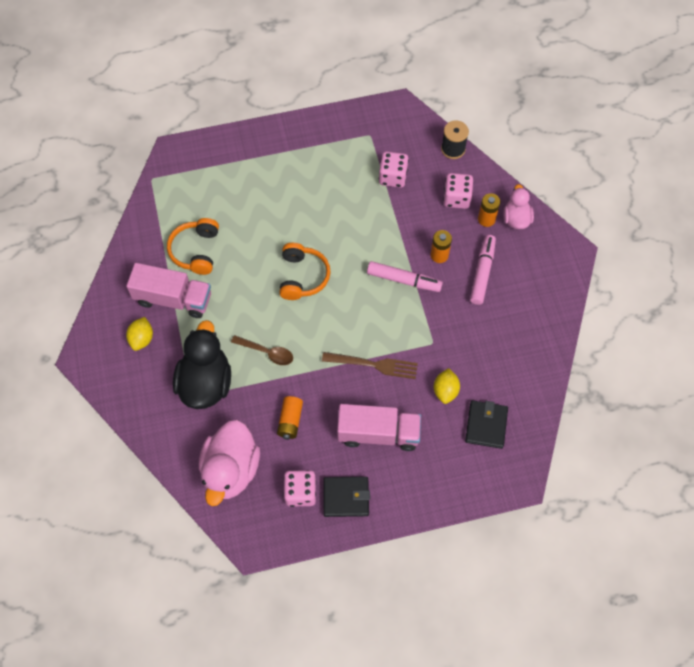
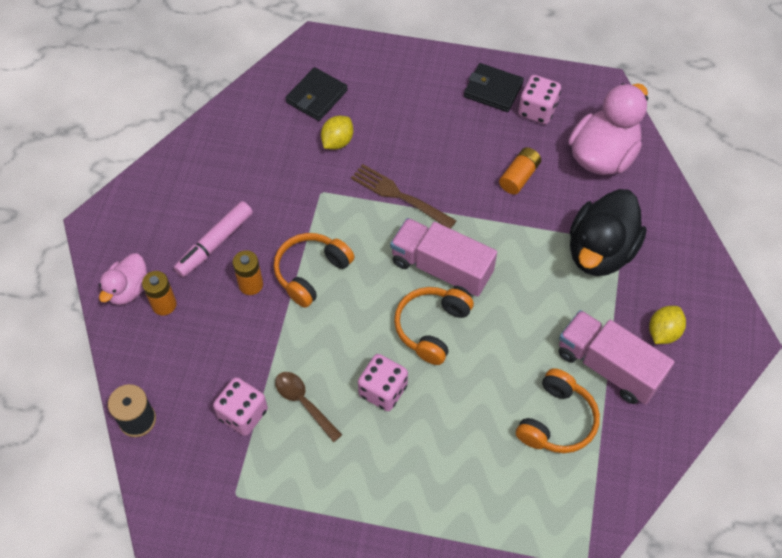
camera: 155 degrees left, 5 degrees down
brown spoon [231,335,293,365] -> brown spoon moved to [275,372,342,442]
pink truck [337,404,421,451] -> pink truck moved to [390,218,497,297]
pink marker [367,261,443,292] -> orange headphones [274,233,355,308]
pink dice [443,173,473,209] -> pink dice moved to [358,354,408,411]

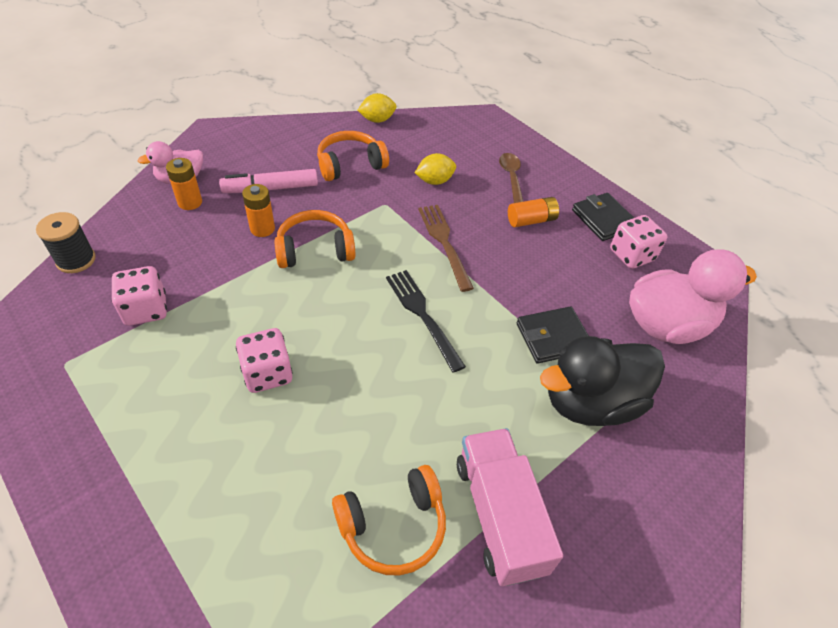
camera: 35 degrees right, 10 degrees down
brown spoon [275,372,342,442] -> brown spoon moved to [499,153,523,203]
black wallet [285,67,348,121] -> black wallet moved to [517,307,589,364]
pink truck [390,218,497,297] -> black fork [386,270,466,373]
orange headphones [394,287,474,365] -> orange headphones moved to [317,131,389,181]
orange battery [499,147,541,194] -> orange battery moved to [508,197,559,227]
yellow lemon [649,306,686,344] -> yellow lemon moved to [357,93,396,123]

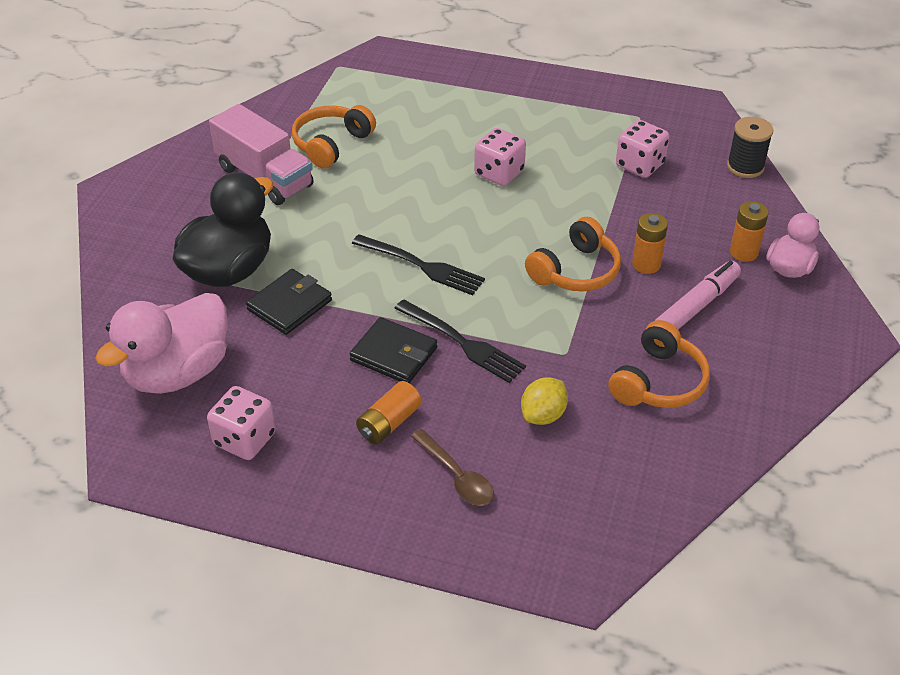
camera: 150 degrees right, 5 degrees down
yellow lemon [357,93,396,123] -> none
brown fork [418,205,474,292] -> black fork [394,300,526,383]
black wallet [572,193,634,241] -> black wallet moved to [349,317,437,383]

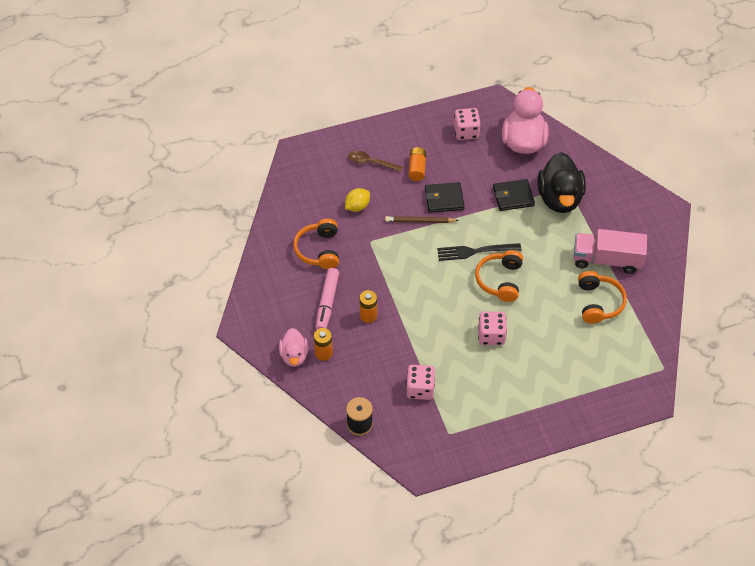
camera: 145 degrees right, 10 degrees up
black wallet [246,269,332,335] -> black wallet turned 75 degrees clockwise [493,179,535,211]
black fork [394,300,526,383] -> brown pencil [385,216,459,223]
yellow lemon [521,377,568,425] -> yellow lemon turned 45 degrees clockwise [345,188,370,212]
orange headphones [525,217,621,291] -> orange headphones moved to [475,250,523,302]

